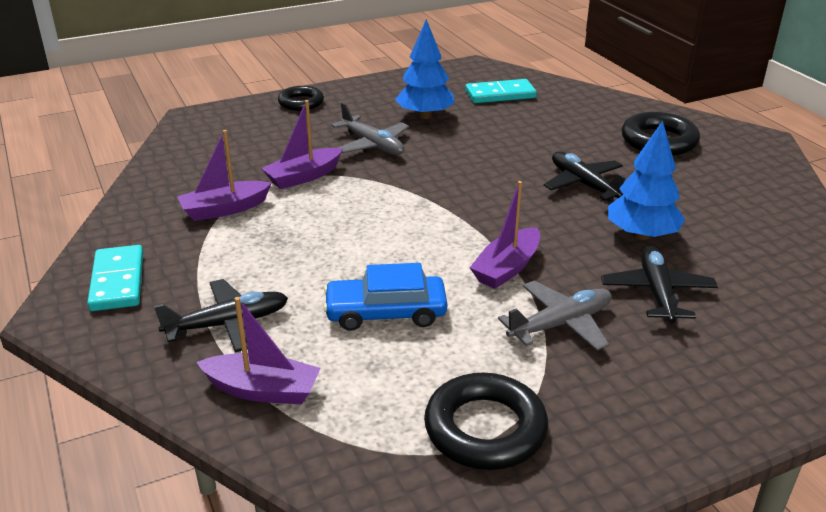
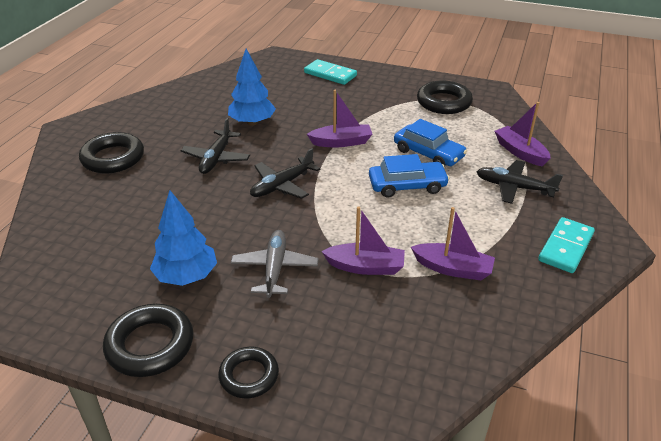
camera: 135 degrees left, 5 degrees up
turquoise domino [465,79,537,103] -> turquoise domino moved to [304,59,357,85]
grey plane [498,280,612,350] -> none
black plane [601,245,718,323] -> black plane moved to [250,148,321,199]
none -> black ring [103,304,193,377]
none -> blue car [369,154,450,198]

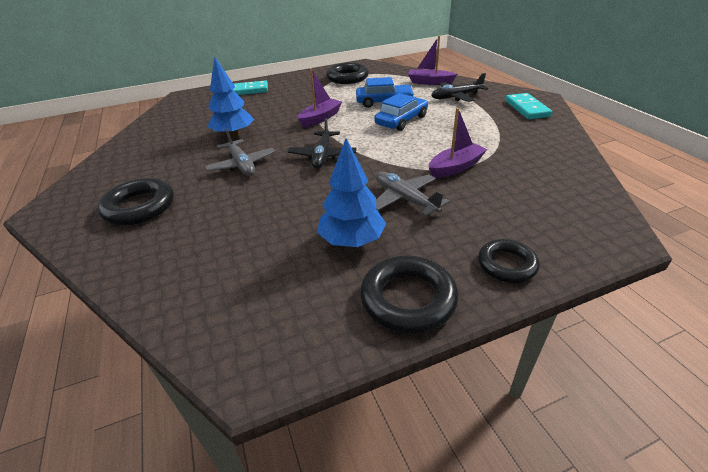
camera: 40 degrees left, 0 degrees up
black plane [181,118,250,174] -> grey plane [205,129,275,176]
purple boat [411,207,495,280] -> none

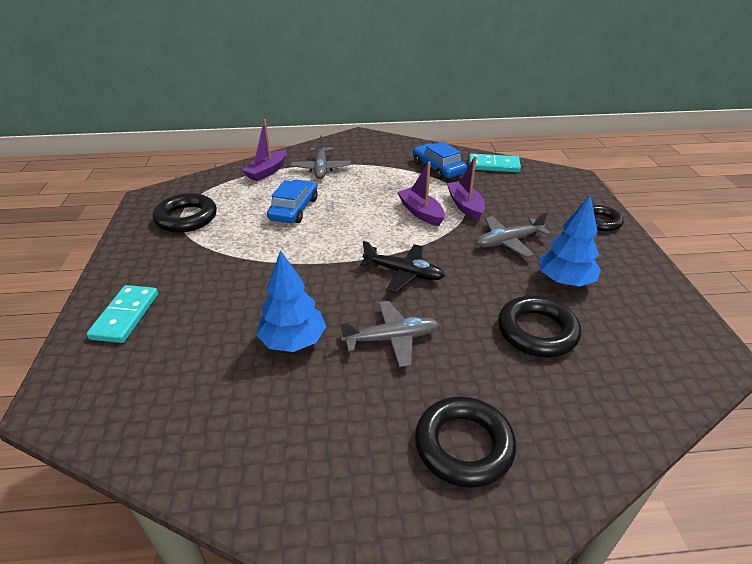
camera: 75 degrees left, 0 degrees up
purple boat [298,68,342,127] -> purple boat moved to [397,162,445,226]
black ring [360,255,459,334] -> black ring moved to [498,296,581,357]
blue car [374,93,428,131] -> blue car moved to [413,142,467,180]
black plane [431,73,488,102] -> grey plane [291,135,351,179]
turquoise domino [505,93,552,119] -> turquoise domino moved to [469,153,521,172]

